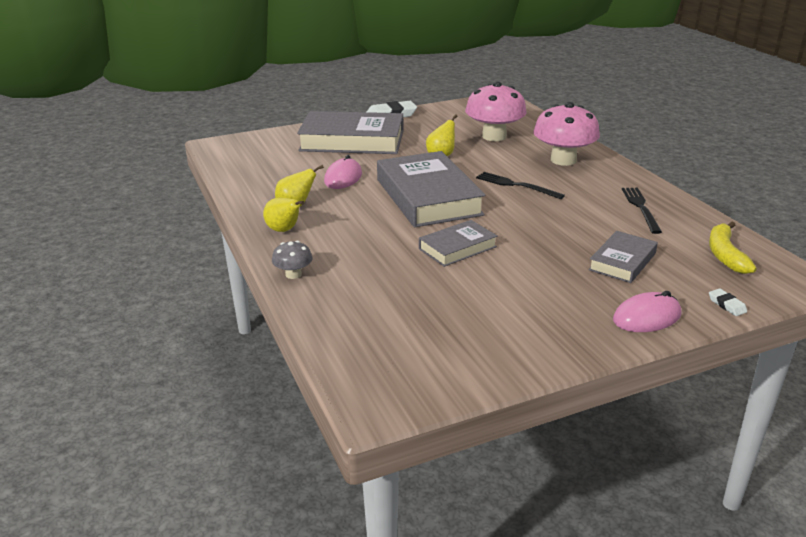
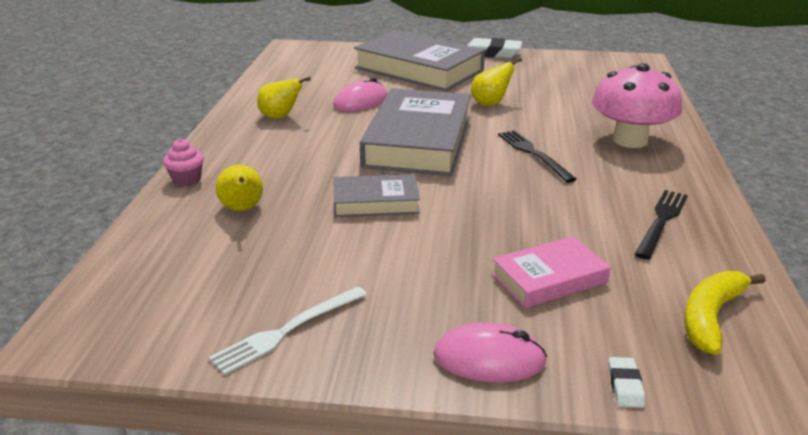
camera: 30 degrees right, 0 degrees up
yellow pear [263,197,304,232] -> yellow pear moved to [216,165,263,211]
grey mushroom [272,241,312,279] -> pink cupcake [163,139,204,186]
pink mushroom [465,81,527,141] -> none
grey book [588,231,658,283] -> pink book [492,236,611,308]
none -> white fork [209,286,367,376]

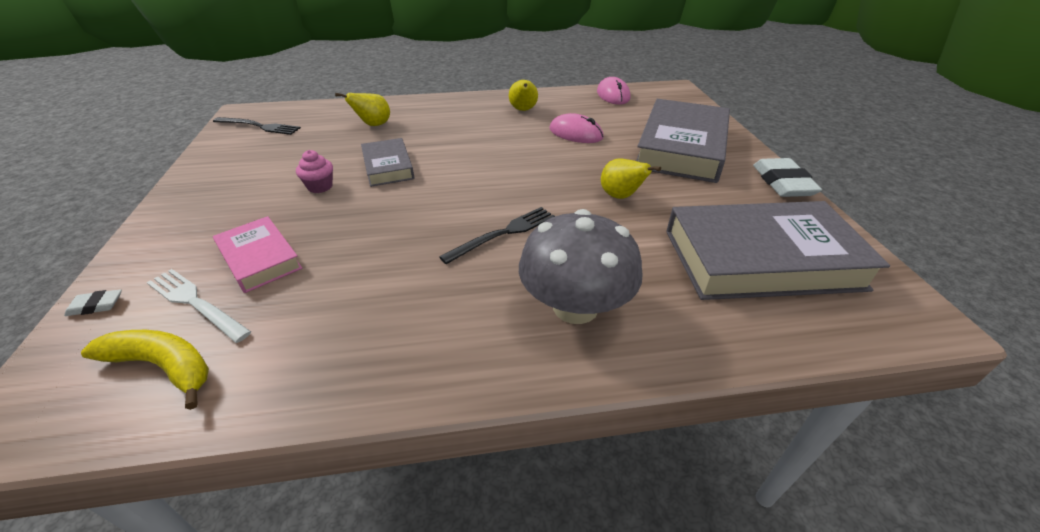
camera: 75 degrees right, 10 degrees up
pink cupcake [163,139,204,186] -> pink cupcake moved to [296,150,333,193]
white fork [209,286,367,376] -> white fork moved to [147,269,251,343]
grey book [360,88,471,176] -> grey book moved to [666,201,890,300]
pink mouse [433,323,547,382] -> pink mouse moved to [597,77,631,105]
pink mushroom [592,63,682,148] -> grey mushroom [519,209,643,324]
black fork [635,190,688,260] -> black fork moved to [213,117,301,135]

